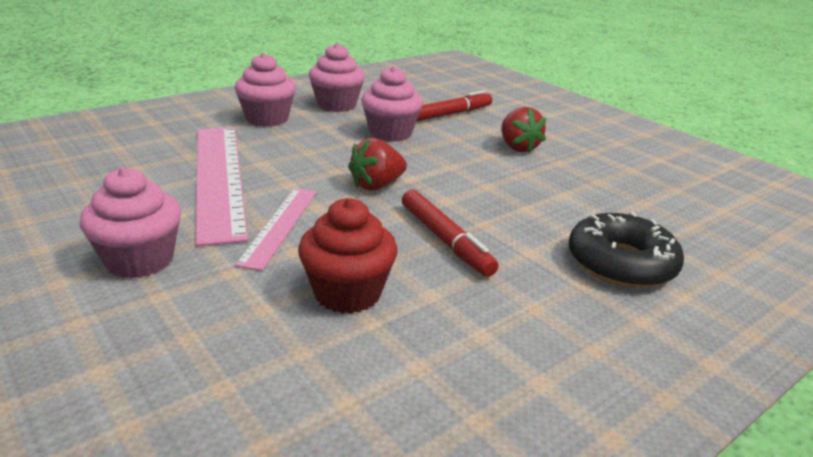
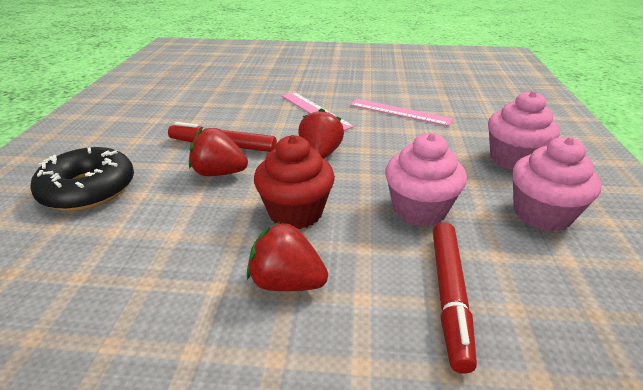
camera: 135 degrees right, 5 degrees up
pink cupcake [80,167,181,279] -> none
pink ruler [196,127,248,247] -> pink ruler [350,99,453,126], size x0.55
red cupcake [298,198,398,314] -> red cupcake moved to [254,135,335,229]
none -> red strawberry [189,128,248,176]

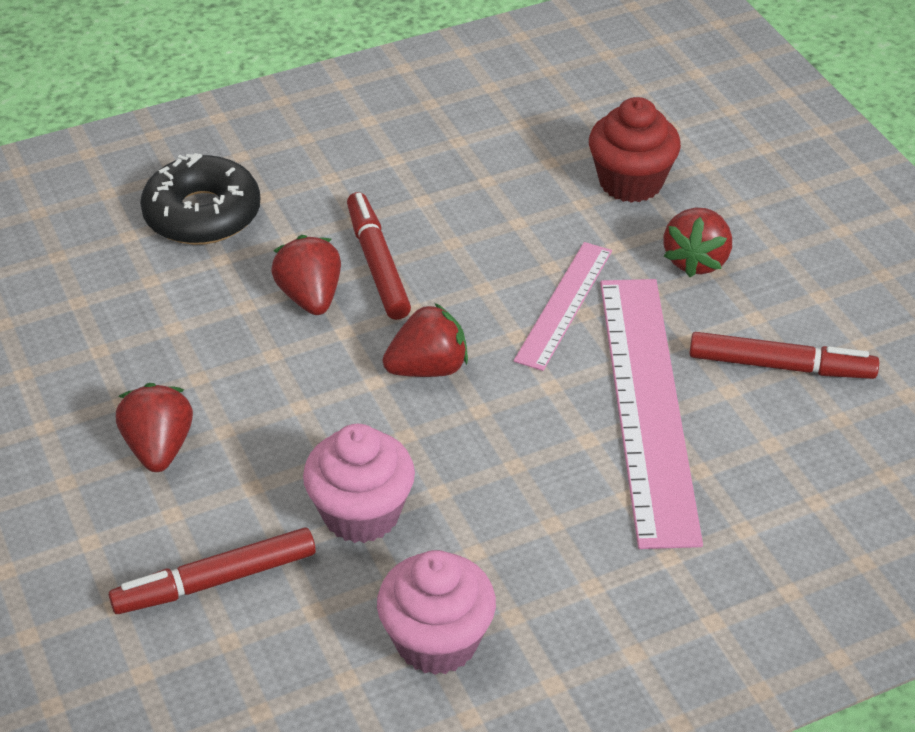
camera: 60 degrees right, 10 degrees up
red cupcake [254,135,335,229] -> red cupcake moved to [589,97,681,203]
pink ruler [350,99,453,126] -> pink ruler [600,279,703,549], size x1.81
pink cupcake [488,91,560,170] -> none
none -> red strawberry [663,208,732,277]
none -> red marker [689,332,879,379]

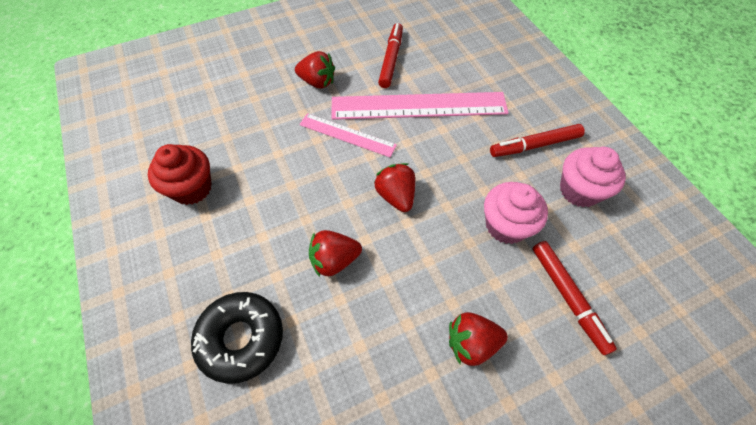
camera: 90 degrees left, 15 degrees up
red marker [347,192,411,320] -> red marker moved to [490,124,585,157]
red cupcake [589,97,681,203] -> red cupcake moved to [148,144,212,205]

